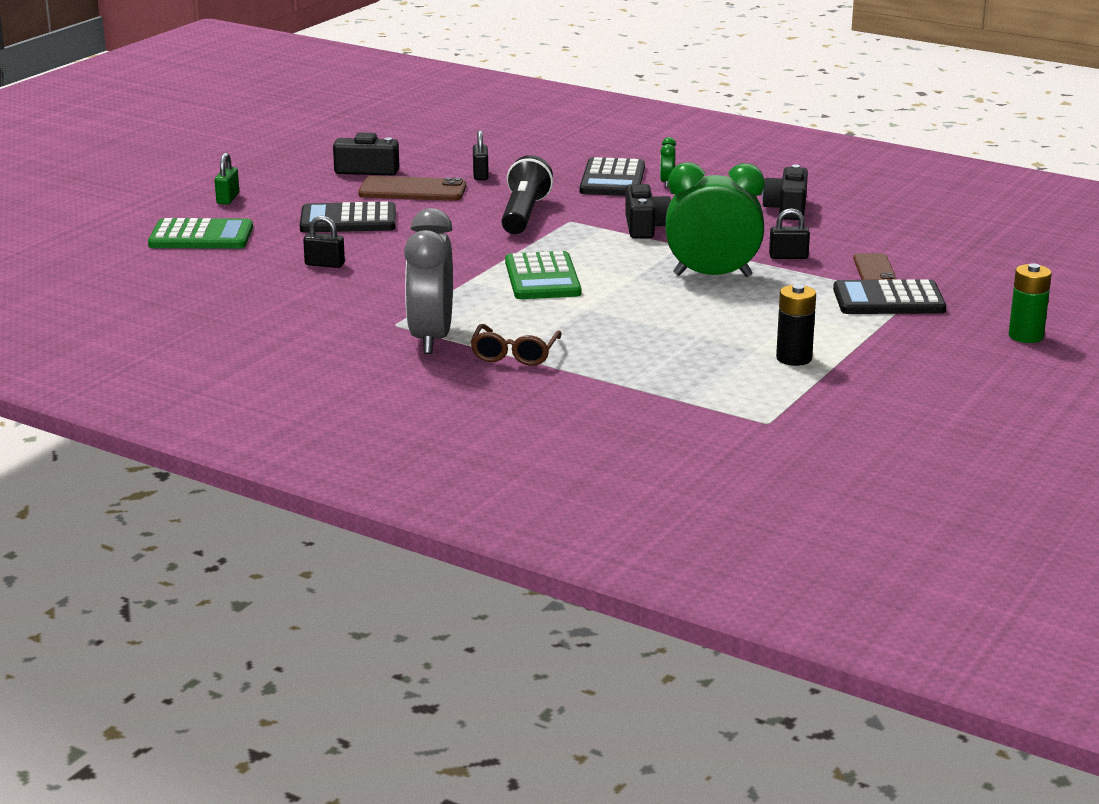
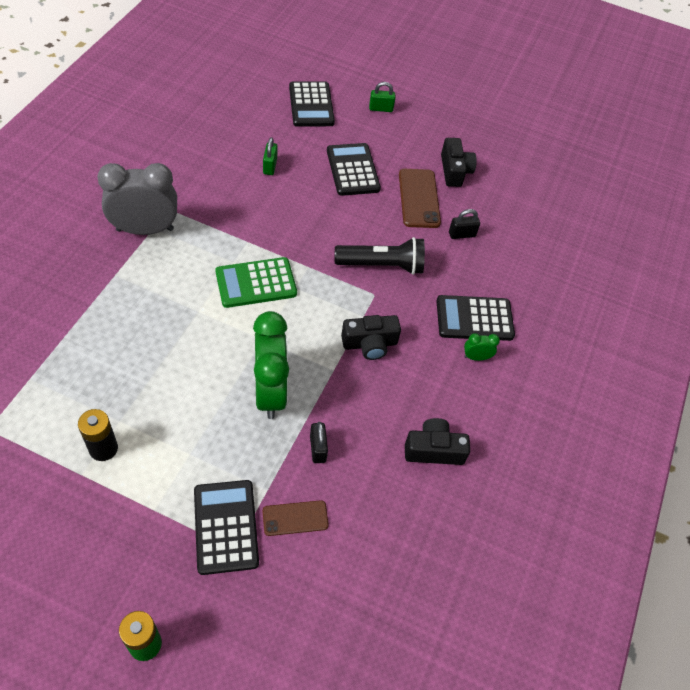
camera: 75 degrees right, 30 degrees up
green calculator [148,218,253,249] -> black calculator [289,81,335,127]
black padlock [303,216,345,268] -> green padlock [263,137,278,175]
brown glasses [470,324,561,366] -> none

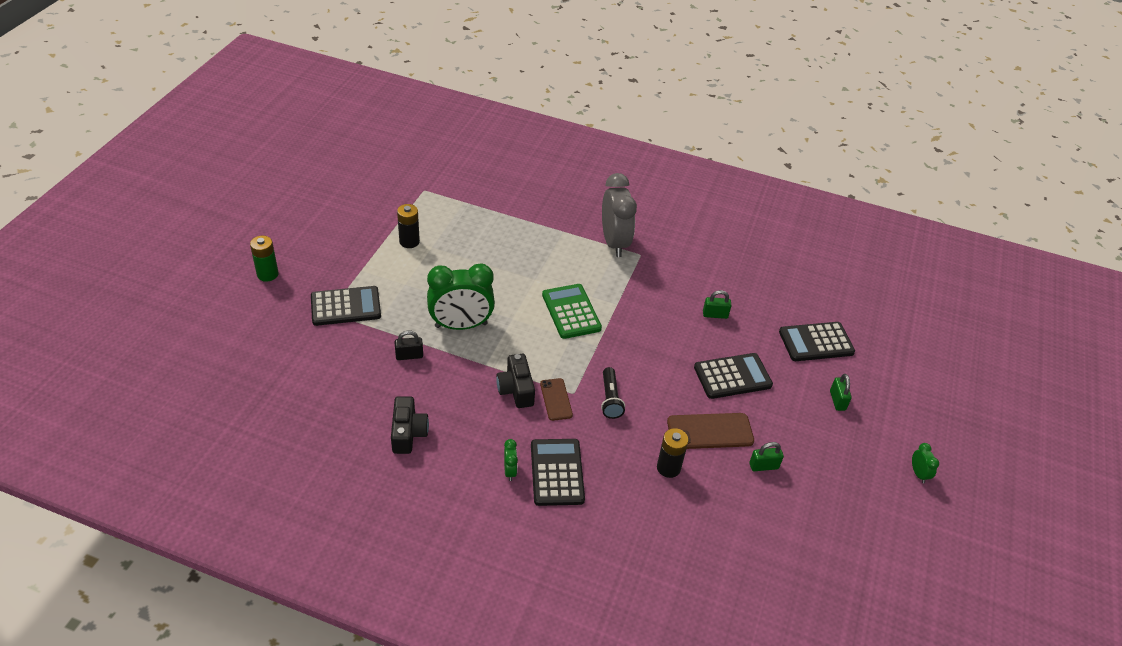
camera: 90 degrees right, 10 degrees down
brown phone [263,500,329,536] -> brown phone moved to [540,378,573,421]
black flashlight [335,237,425,275] -> black flashlight [601,367,625,419], size x0.65
black camera [441,138,477,187] -> green padlock [750,442,784,471]
black padlock [449,209,480,239] -> black battery [657,428,689,478]
none -> green clock [912,443,939,483]

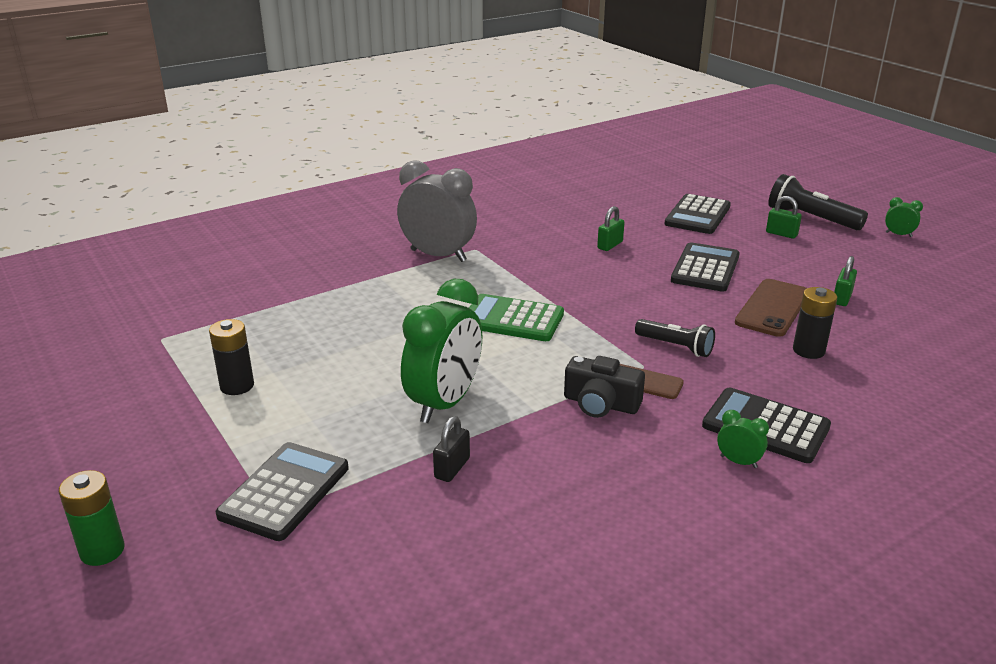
camera: 50 degrees left, 15 degrees down
black camera [391,396,429,454] -> none
none -> black flashlight [768,174,868,230]

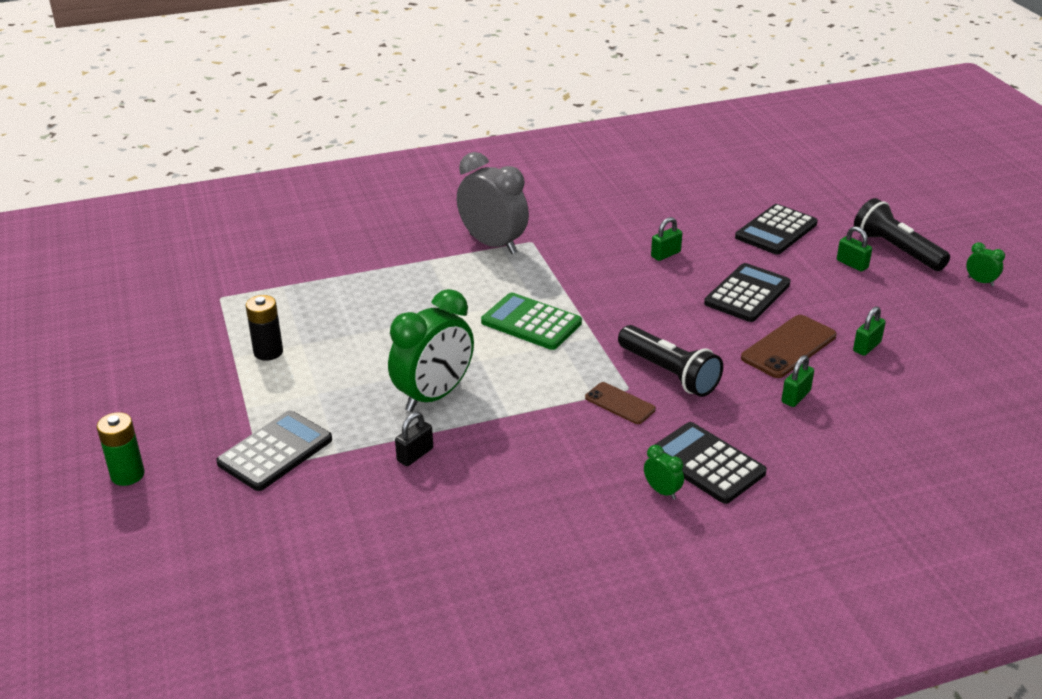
camera: 15 degrees right, 5 degrees up
black camera [564,356,645,418] -> none
black flashlight [635,319,715,357] -> black flashlight [618,325,723,397], size x1.53
black battery [793,287,837,359] -> green padlock [782,355,814,407]

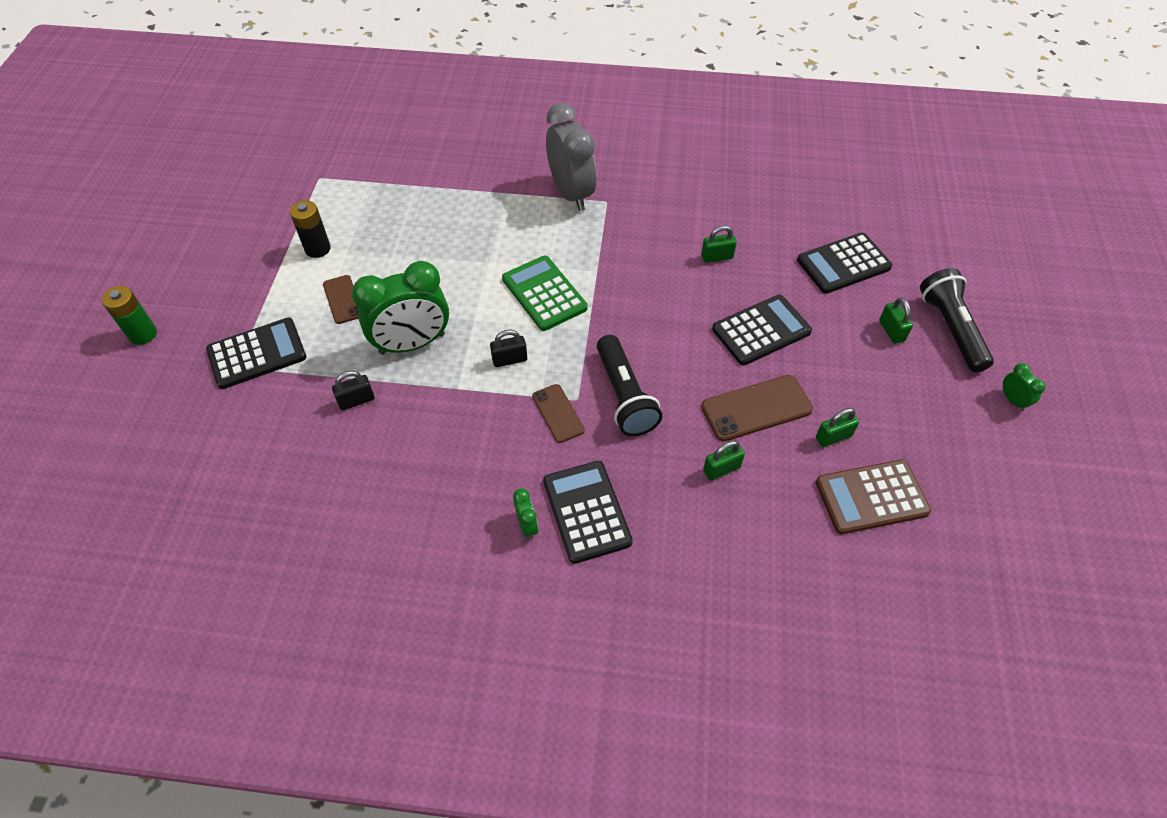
camera: 25 degrees right, 20 degrees up
none -> brown phone [323,275,358,324]
none -> black padlock [490,329,527,367]
none -> brown calculator [816,459,931,534]

